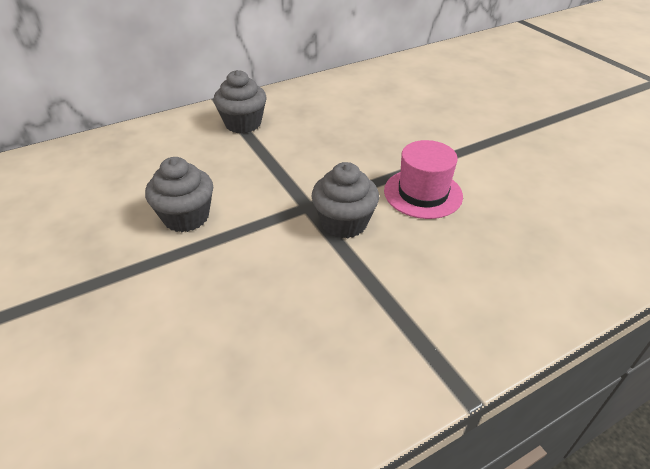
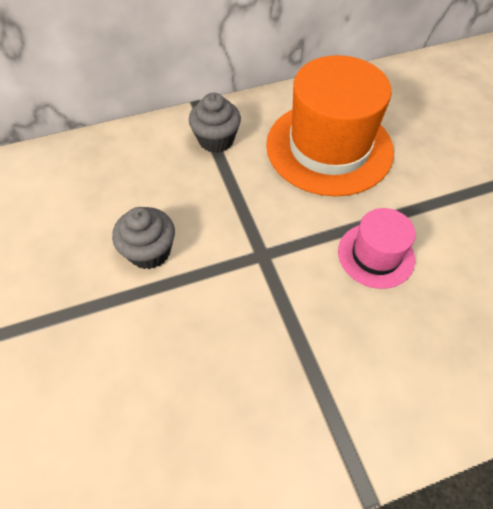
camera: 10 degrees right, 15 degrees up
grey cupcake [312,162,379,238] -> none
none -> orange hat [266,55,394,196]

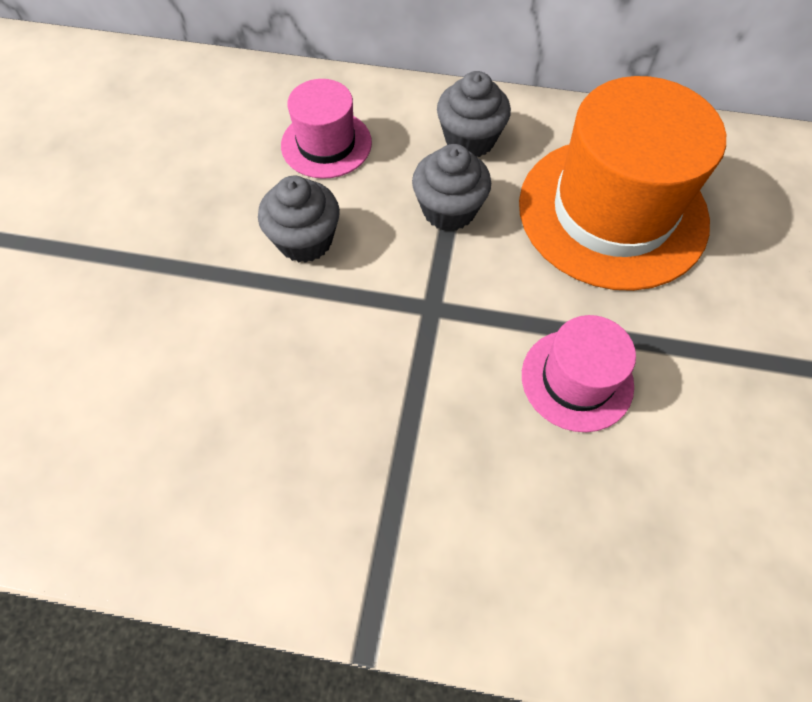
camera: 30 degrees right, 5 degrees up
none -> pink hat [281,79,372,179]
none -> grey cupcake [412,144,491,231]

